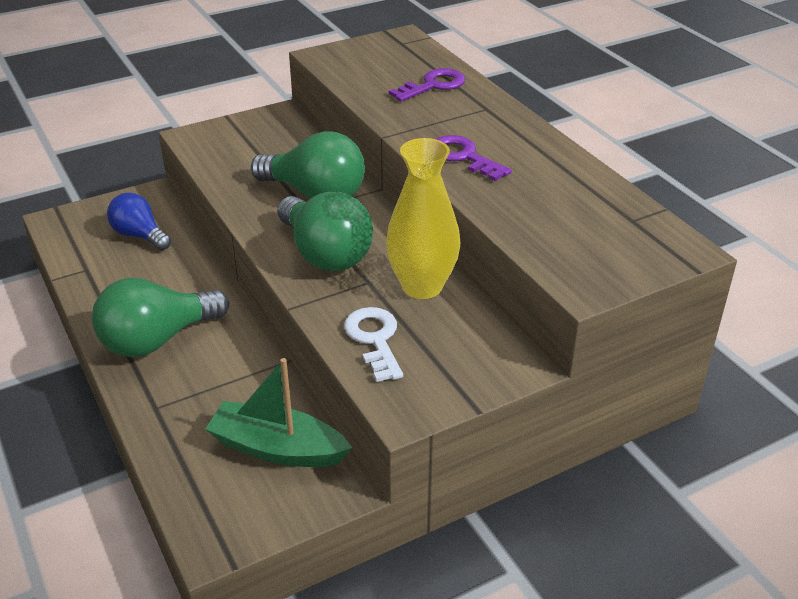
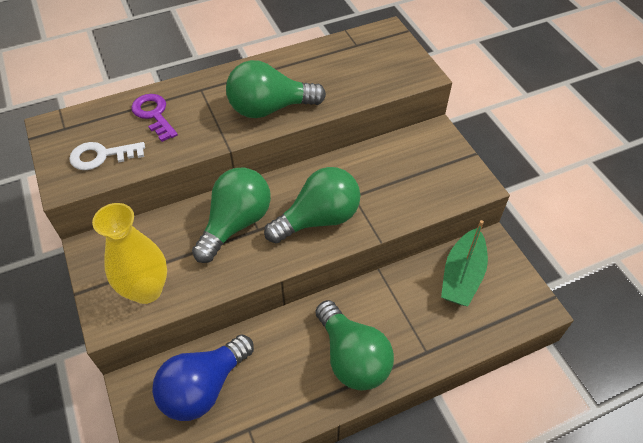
camera: 85 degrees left, 15 degrees up
blue light bulb [107,193,171,250] -> blue light bulb [152,334,254,421], size x1.57
white key [344,307,403,382] -> white key moved to [69,142,145,170]
yellow vase [386,138,461,299] -> yellow vase moved to [92,203,167,304]
purple key [436,135,512,181] -> green light bulb [226,60,326,118]

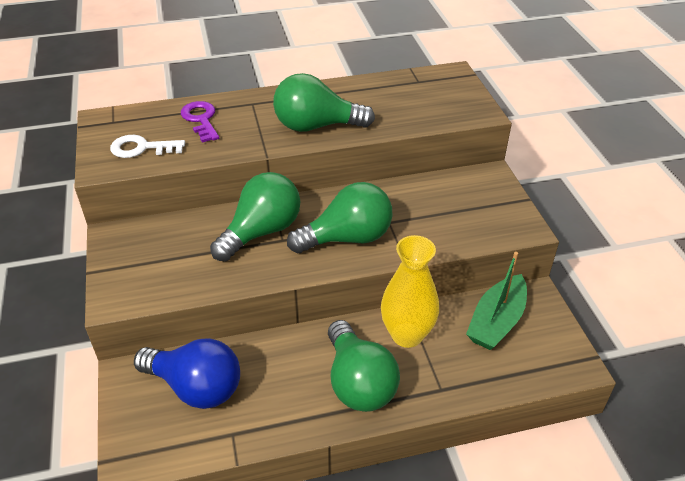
camera: 10 degrees right, 10 degrees down
yellow vase [92,203,167,304] -> yellow vase moved to [381,235,439,348]
blue light bulb [152,334,254,421] -> blue light bulb turned 120 degrees counterclockwise [134,338,240,409]

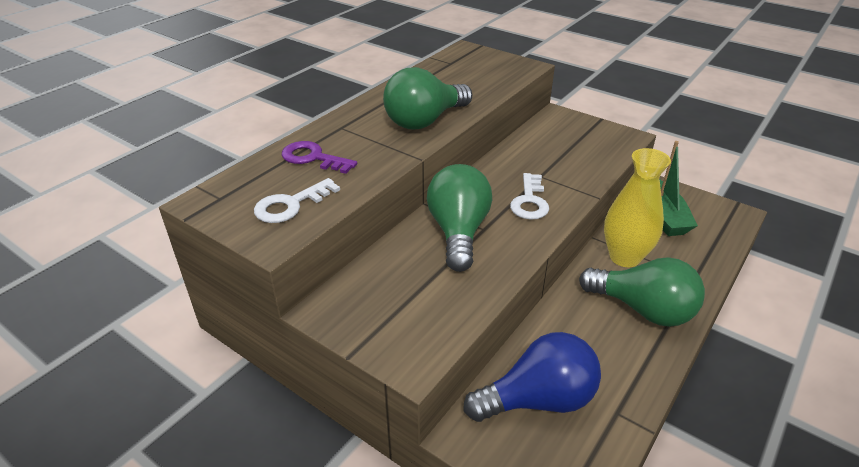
camera: 40 degrees left, 5 degrees down
green light bulb [287,182,392,253] -> white key [510,173,549,220]

